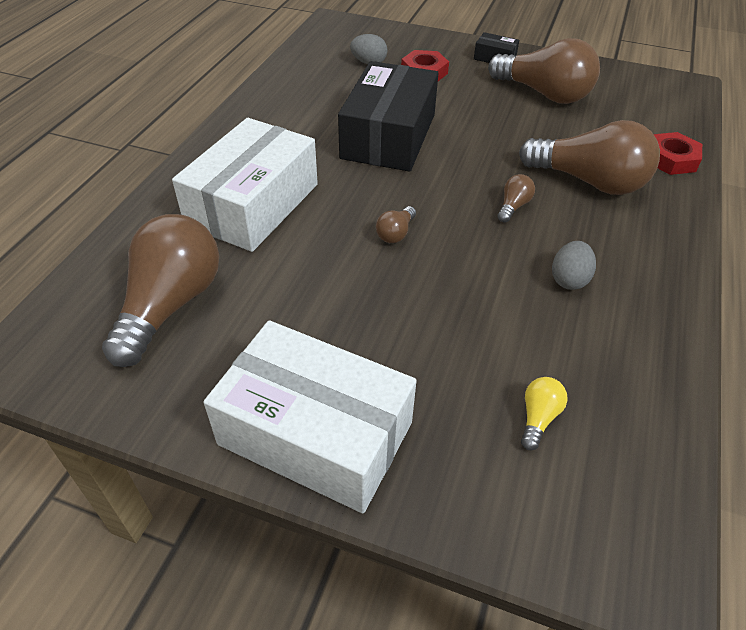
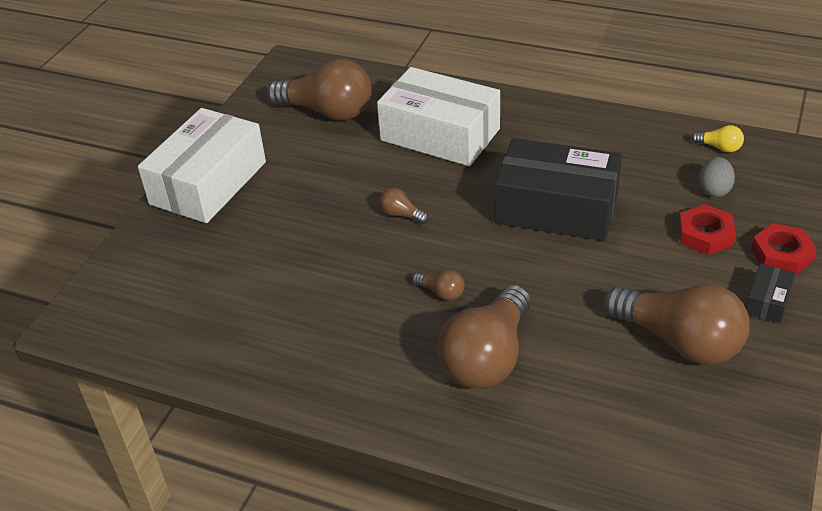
camera: 95 degrees right, 5 degrees down
brown light bulb [488,38,600,104] -> brown light bulb turned 90 degrees counterclockwise [604,284,750,365]
yellow light bulb [521,377,567,450] -> yellow light bulb moved to [691,125,744,152]
grey egg [552,241,596,290] -> none
red nut [654,132,702,175] -> red nut moved to [751,223,817,275]

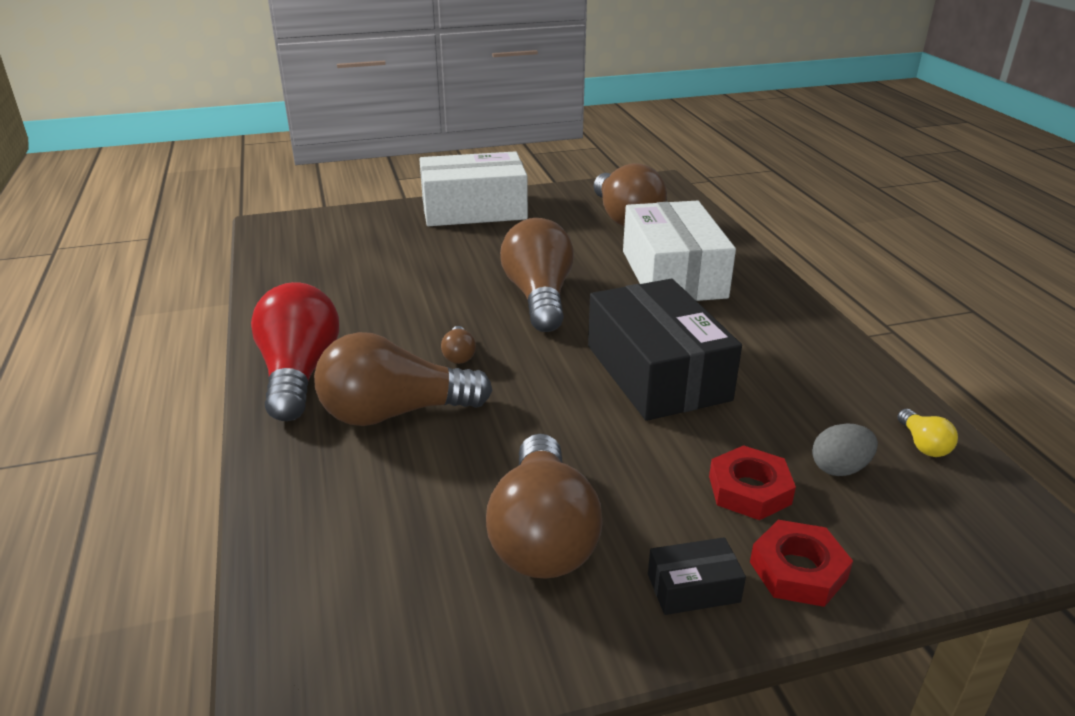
camera: 50 degrees right, 10 degrees down
brown light bulb [379,188,428,224] -> brown light bulb [500,218,574,332], size x2.39
none -> red light bulb [251,282,339,421]

